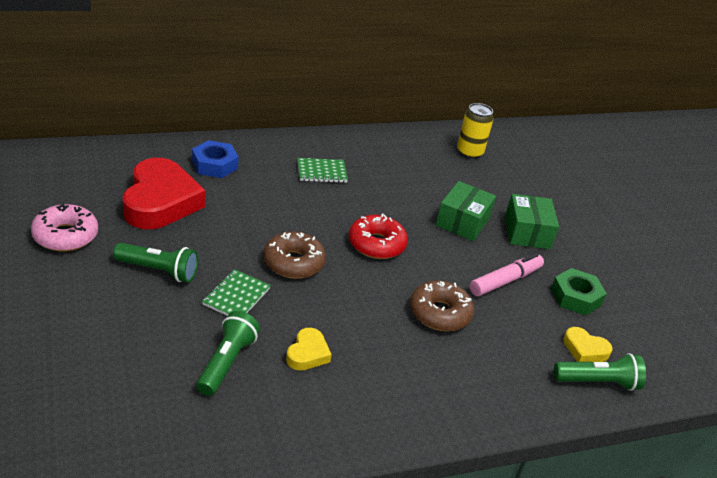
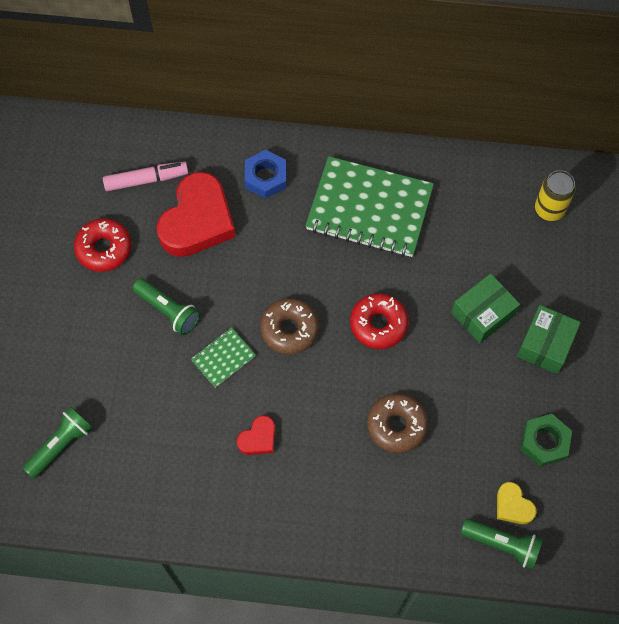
camera: 30 degrees right, 30 degrees up
pink donut [31,204,98,251] -> red donut [74,218,131,272]
green flashlight [196,311,260,396] -> green flashlight moved to [23,407,93,478]
yellow heart [286,328,332,371] -> red heart [237,415,275,455]
green notebook [297,158,348,183] -> green notebook [305,156,434,257], size x2.22
pink marker [470,253,544,296] -> pink marker moved to [103,161,188,191]

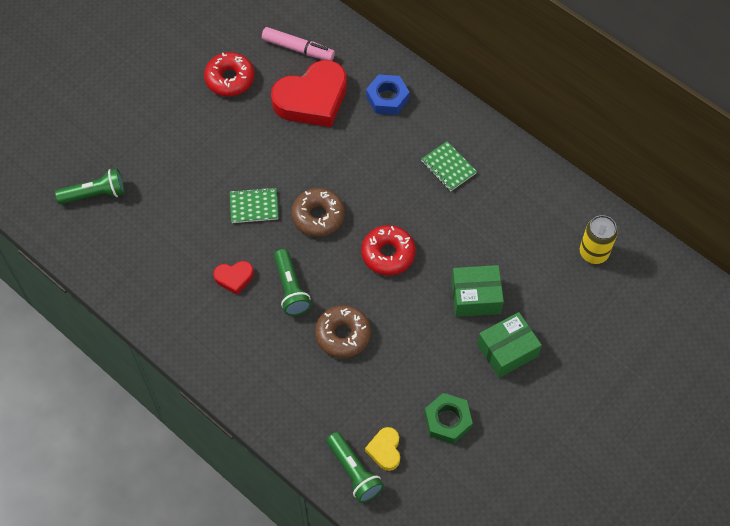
camera: 35 degrees right, 5 degrees down
green flashlight [132,278,200,335] -> green flashlight moved to [274,249,311,316]
green notebook [305,156,434,257] -> green notebook [421,141,477,191], size x0.45

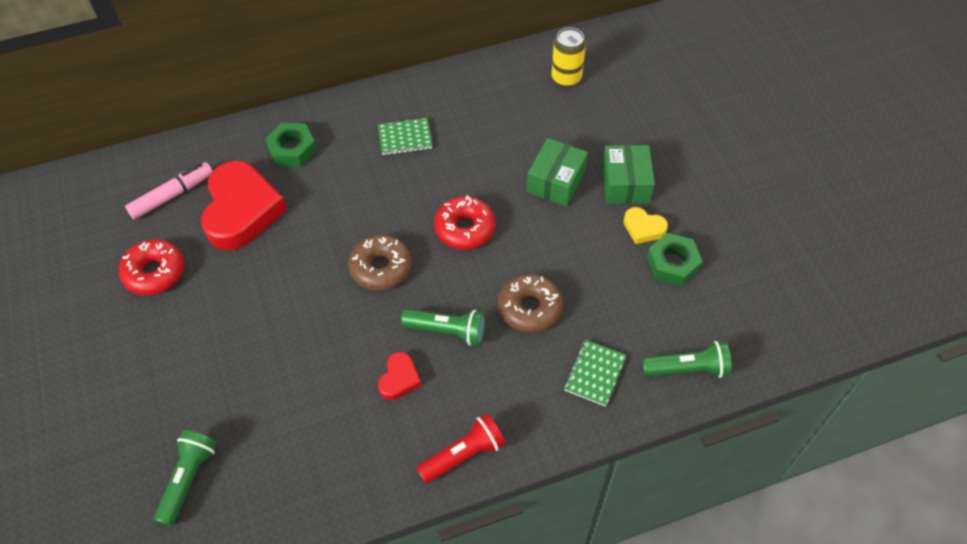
camera: 60 degrees left, 5 degrees down
green notebook [230,187,279,223] -> green notebook moved to [564,340,626,407]
yellow heart [365,427,400,471] -> yellow heart moved to [623,207,668,244]
blue nut [366,74,410,115] -> green nut [265,123,317,167]
none -> red flashlight [416,414,506,484]

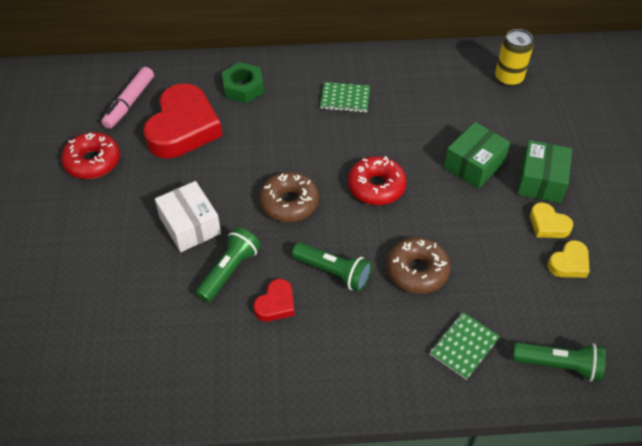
camera: 15 degrees right, 5 degrees down
pink marker [125,162,213,220] -> pink marker turned 135 degrees clockwise [101,67,154,129]
green flashlight [154,430,217,526] -> green flashlight moved to [195,227,261,303]
red flashlight [416,414,506,484] -> none
green nut [647,233,703,286] -> yellow heart [547,240,590,278]
none -> white box [155,181,221,252]

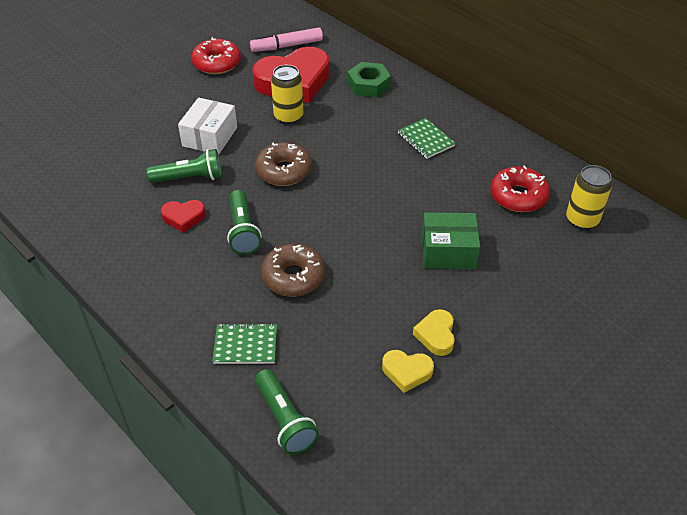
camera: 50 degrees right, 5 degrees down
red donut [348,156,407,205] -> red donut moved to [490,165,550,212]
green box [517,140,572,203] -> none
none -> yellow can [271,65,303,124]

